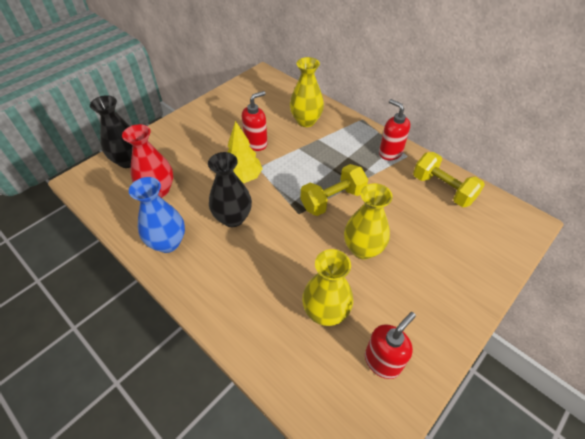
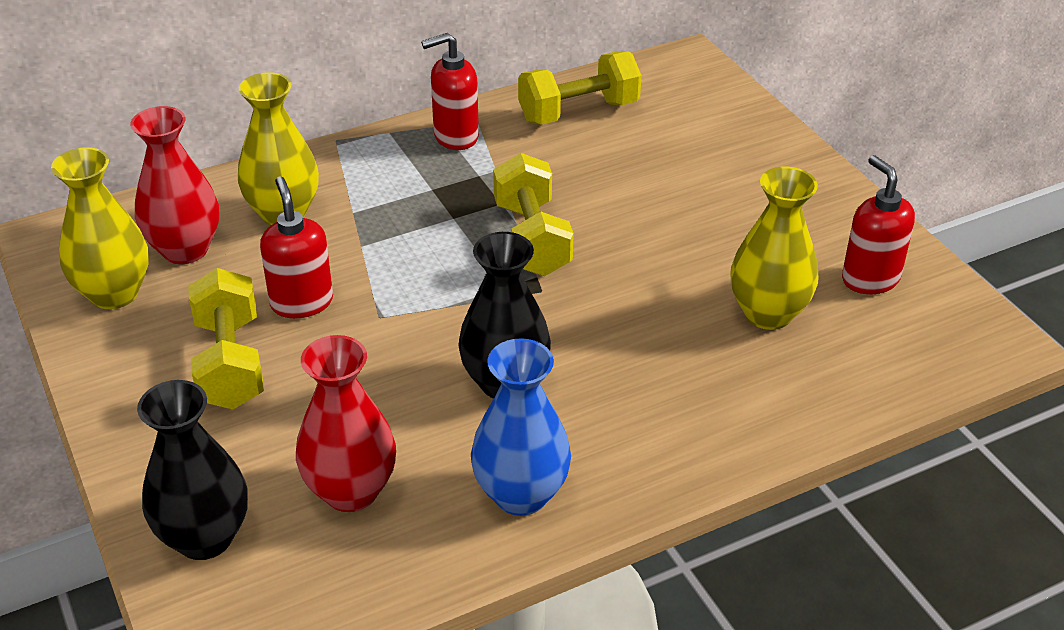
camera: 70 degrees left, 10 degrees down
yellow tree [227,121,263,183] -> none
yellow vase [344,183,393,259] -> yellow vase moved to [51,147,149,309]
none -> red vase [130,106,219,264]
none -> yellow dumbbell [188,268,264,409]

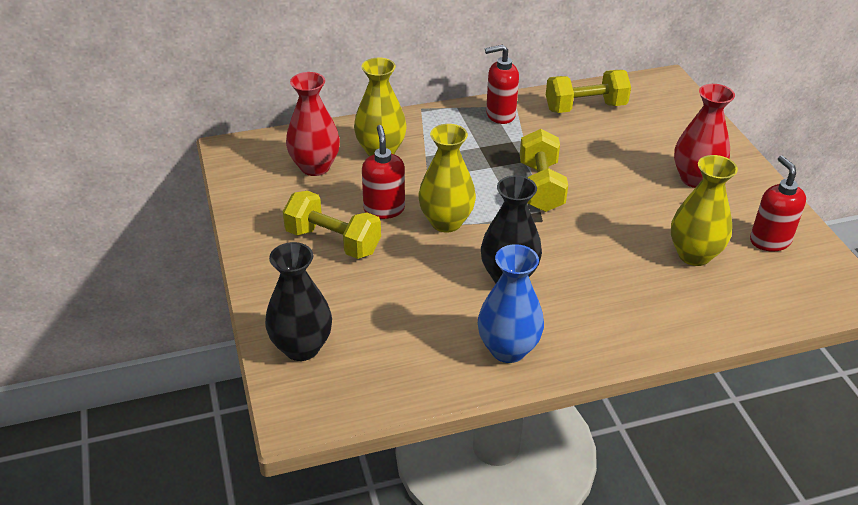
camera: 10 degrees right, 0 degrees up
yellow vase [51,147,149,309] -> yellow vase moved to [418,124,476,233]
yellow dumbbell [188,268,264,409] -> yellow dumbbell turned 60 degrees counterclockwise [283,191,381,259]
red vase [296,335,396,512] -> red vase moved to [674,84,735,188]

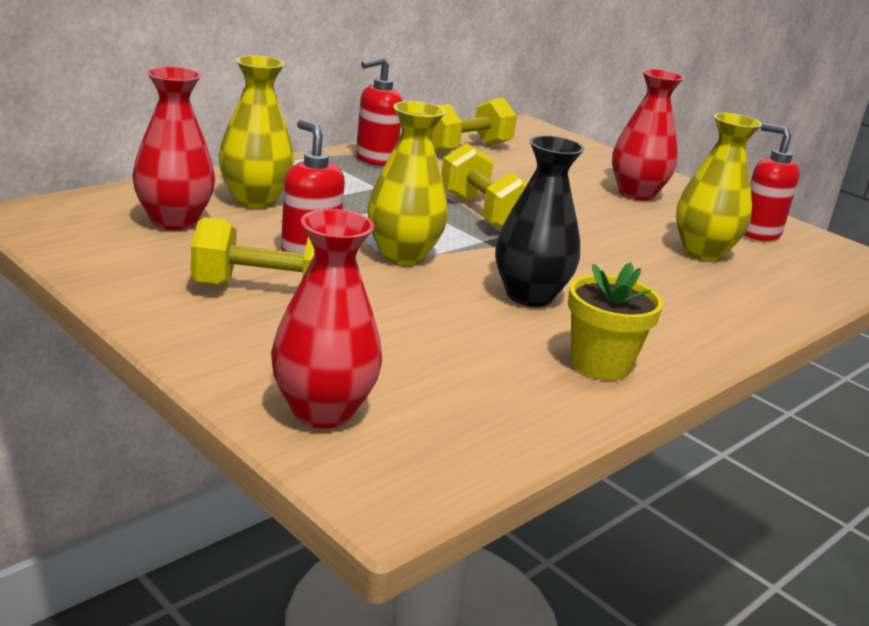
camera: 30 degrees left, 15 degrees down
black vase [265,242,332,361] -> red vase [271,209,382,428]
blue vase [478,244,544,363] -> yellow flower pot [568,262,663,380]

